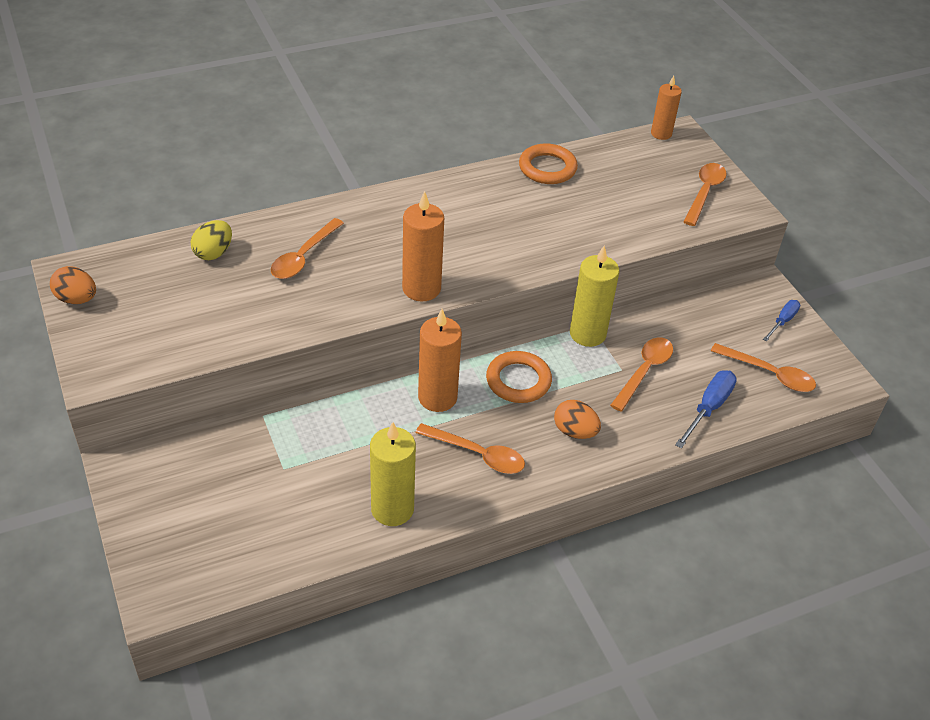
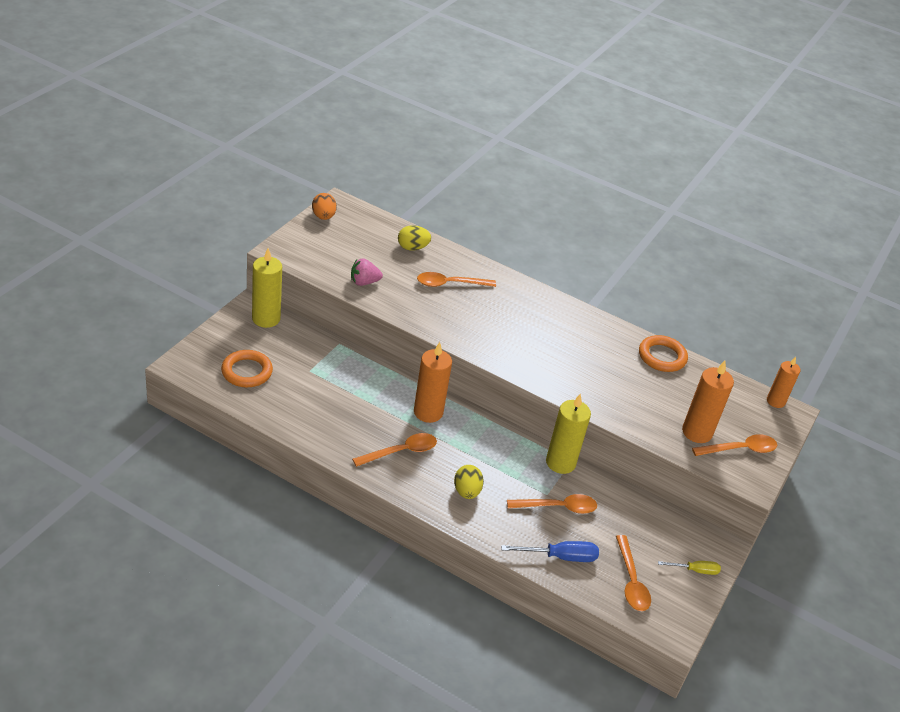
camera: 50 degrees right, 5 degrees down
yellow candle [370,422,416,526] -> yellow candle moved to [252,248,282,328]
orange candle [402,191,444,301] -> orange candle moved to [682,361,734,443]
orange spoon [415,423,525,474] -> orange spoon turned 105 degrees counterclockwise [352,433,437,467]
orange ring [486,351,552,403] -> orange ring moved to [221,350,273,387]
orange egg [554,400,601,439] -> yellow egg [454,465,484,499]
blue screwdriver [763,300,800,342] -> yellow screwdriver [658,561,721,575]
none -> pink strawberry [351,258,383,286]

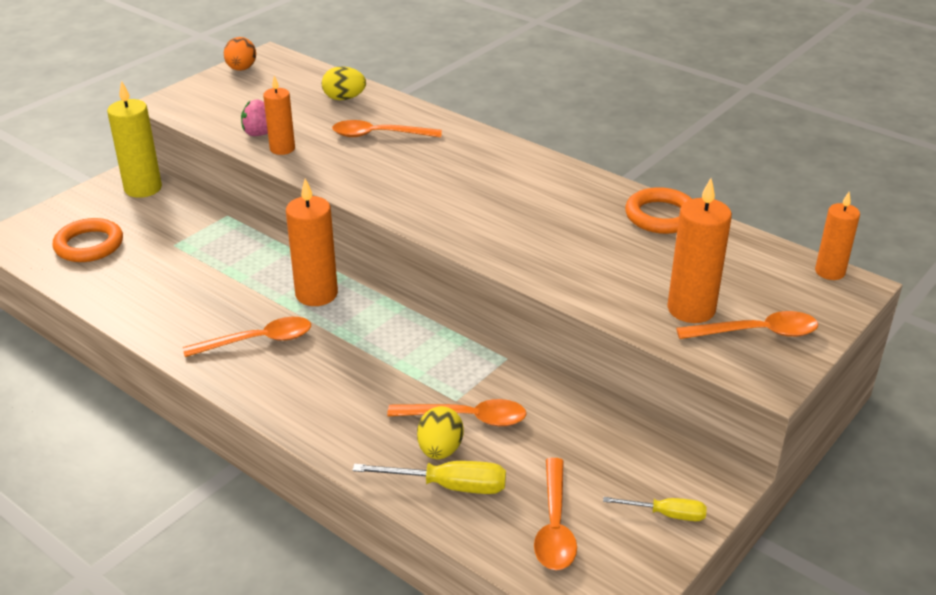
camera: 15 degrees right, 5 degrees down
yellow egg [454,465,484,499] -> yellow egg moved to [417,406,464,459]
blue screwdriver [501,541,599,562] -> yellow screwdriver [352,461,506,494]
yellow candle [546,394,591,474] -> none
none -> orange candle [263,75,295,155]

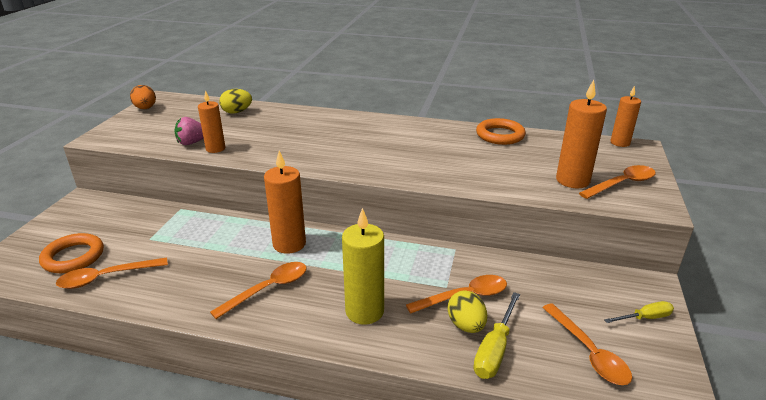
camera: 25 degrees left, 5 degrees down
yellow candle [107,80,162,198] -> yellow candle moved to [342,208,384,325]
orange spoon [332,120,442,137] -> orange spoon moved to [56,257,168,289]
yellow screwdriver [352,461,506,494] -> yellow screwdriver turned 135 degrees clockwise [473,292,520,379]

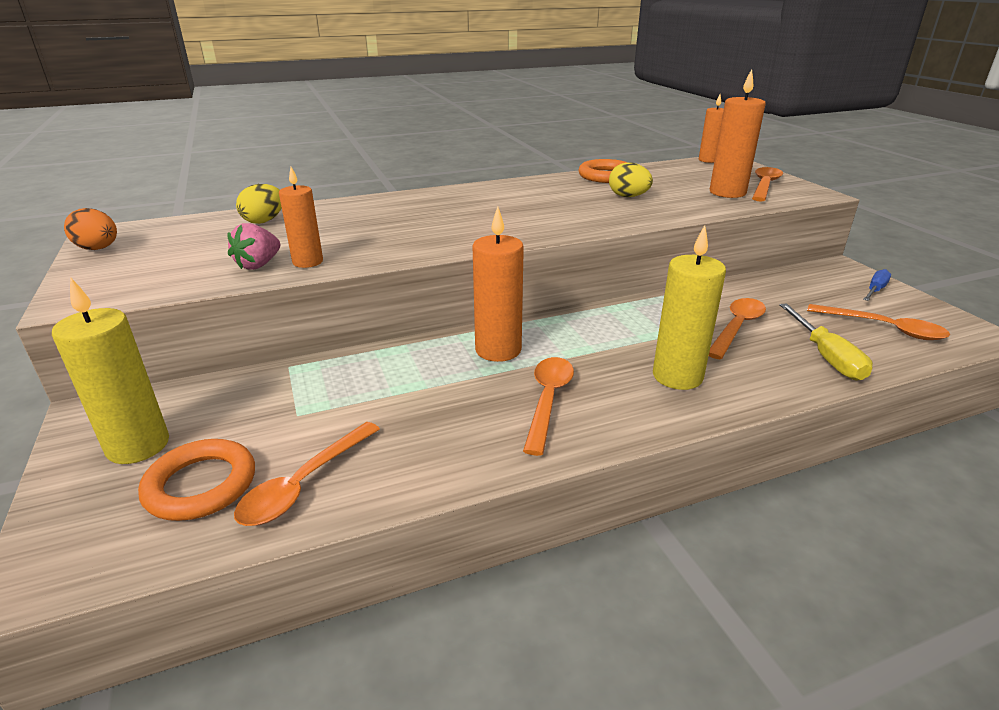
camera: 35 degrees left, 0 degrees up
yellow egg [448,290,487,333] -> yellow egg moved to [609,162,653,197]
yellow screwdriver [604,301,674,323] -> blue screwdriver [863,269,891,301]
none -> yellow candle [52,277,169,464]

